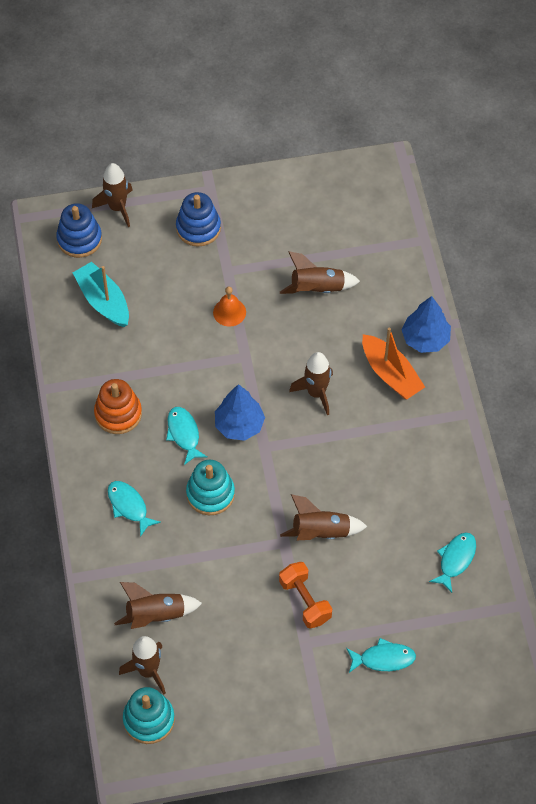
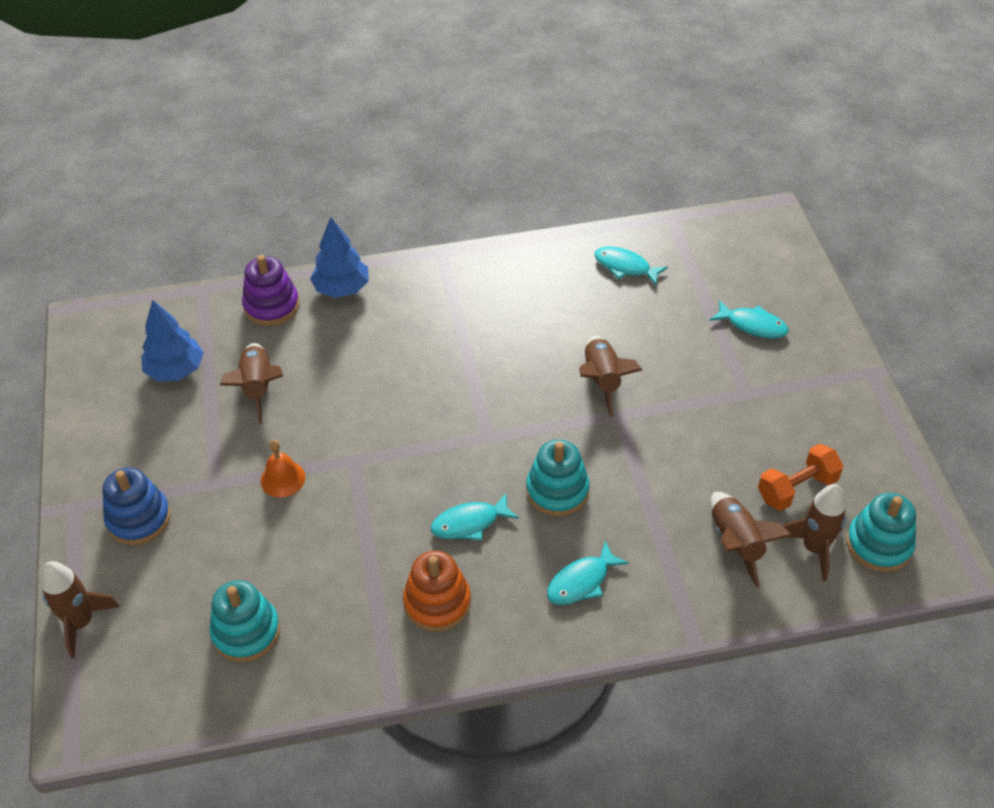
camera: 90 degrees left, 10 degrees down
blue stacking toy [56,203,102,258] -> none
turquoise boat [73,262,129,327] -> turquoise stacking toy [209,580,280,662]
blue tree [215,384,265,441] -> blue tree moved to [141,300,204,382]
orange dumbbell [279,562,332,629] -> orange dumbbell moved to [758,444,843,511]
brown rocket [289,352,333,415] -> none
turquoise fish [346,638,416,673] -> turquoise fish turned 120 degrees clockwise [710,300,789,338]
orange boat [362,328,425,399] -> none
none -> purple stacking toy [242,255,299,326]

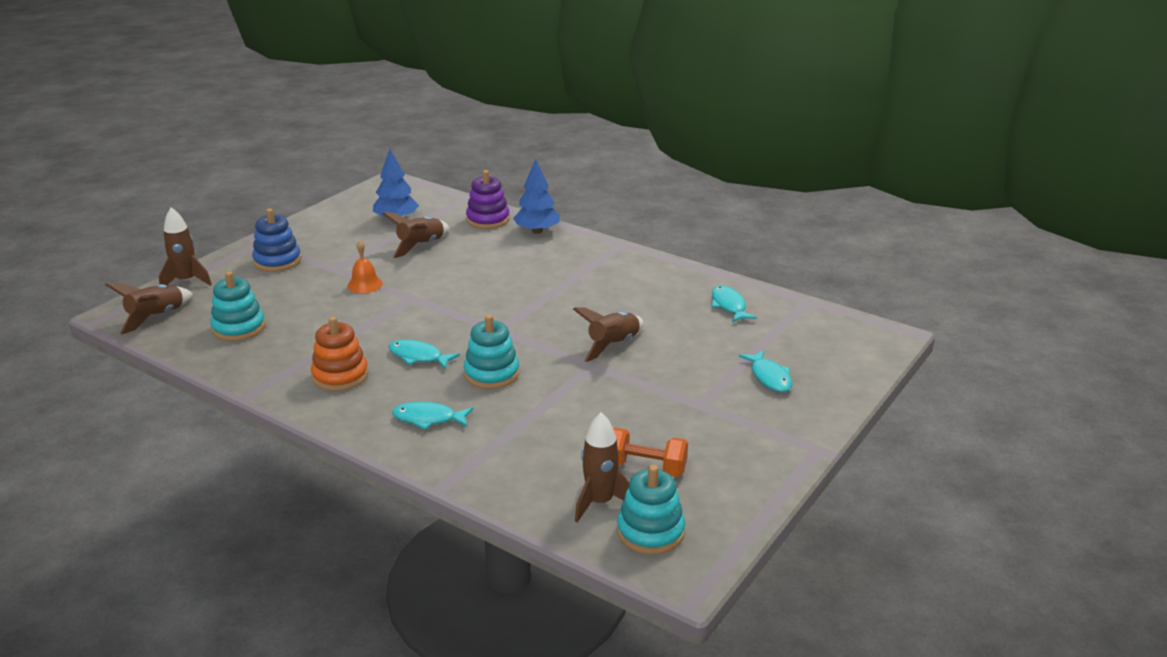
camera: 45 degrees right, 20 degrees down
brown rocket [711,492,792,588] -> brown rocket moved to [105,283,193,334]

